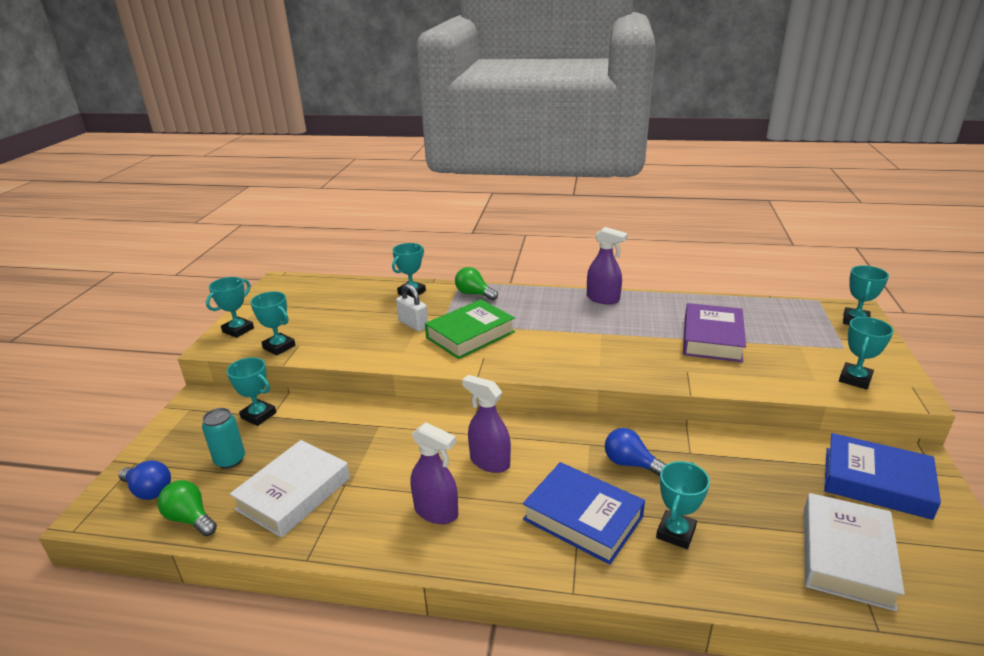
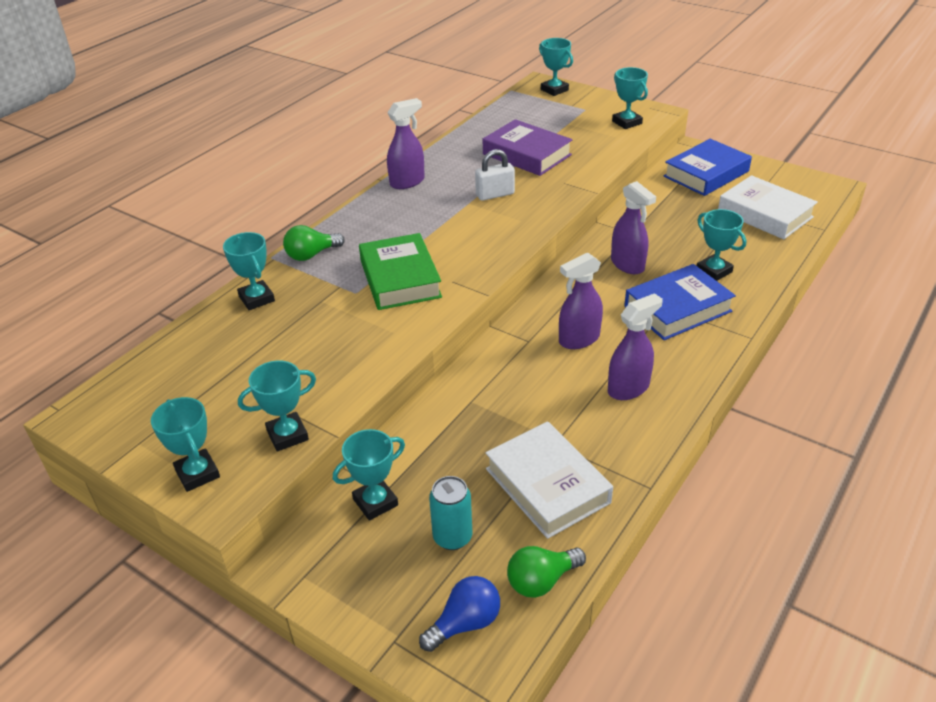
camera: 65 degrees left, 10 degrees up
white padlock [396,284,428,332] -> white padlock moved to [475,149,515,201]
blue light bulb [605,428,667,477] -> purple spray bottle [611,181,656,274]

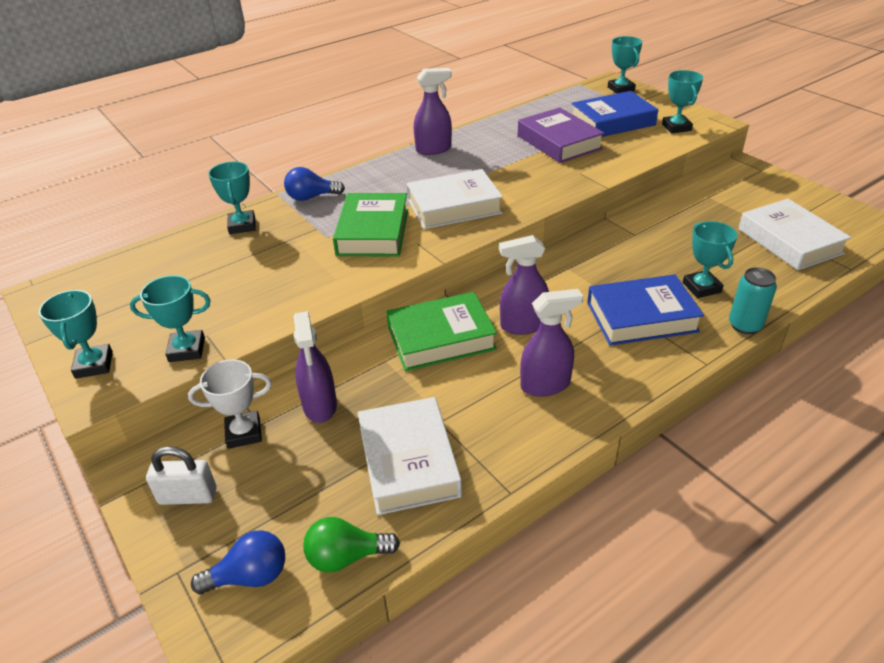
camera: 20 degrees right, 0 degrees up
green light bulb [283,225,345,261] -> blue light bulb [284,167,345,201]
turquoise trophy [333,429,405,521] -> white trophy [188,359,272,449]
turquoise can [429,476,472,550] -> turquoise can moved to [729,267,777,334]
white padlock [475,149,515,201] -> white padlock moved to [146,446,217,505]
purple spray bottle [611,181,656,274] -> purple spray bottle moved to [293,311,337,423]
blue book [664,139,752,196] -> blue book moved to [571,91,658,137]
none -> green book [386,292,497,371]
none -> white book [407,169,503,229]

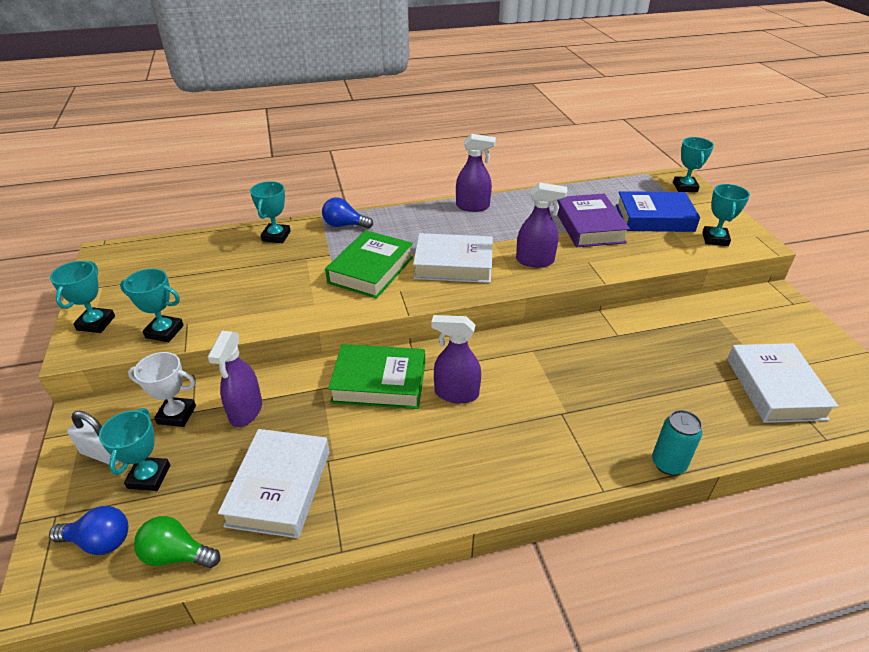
camera: 20 degrees right, 0 degrees up
purple spray bottle [520,289,583,397] -> purple spray bottle moved to [516,182,567,267]
blue book [587,274,704,346] -> none
turquoise trophy [683,221,738,298] -> turquoise trophy moved to [99,408,170,491]

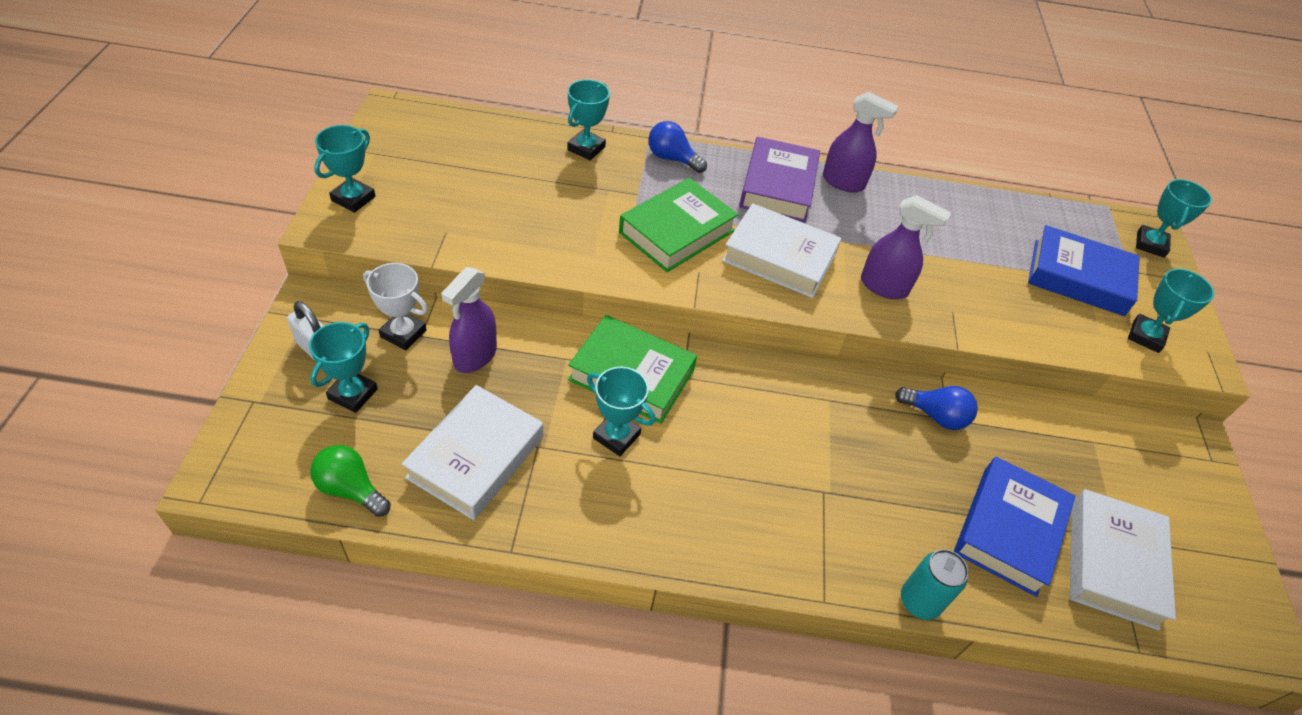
camera: 15 degrees right, 10 degrees up
blue light bulb [49,506,128,555] -> blue light bulb moved to [895,386,978,430]
turquoise trophy [120,269,184,342] -> turquoise trophy moved to [587,367,656,456]
purple spray bottle [431,315,481,404] -> none
purple book [557,194,630,247] -> purple book moved to [739,137,820,222]
none -> blue book [954,457,1075,597]

